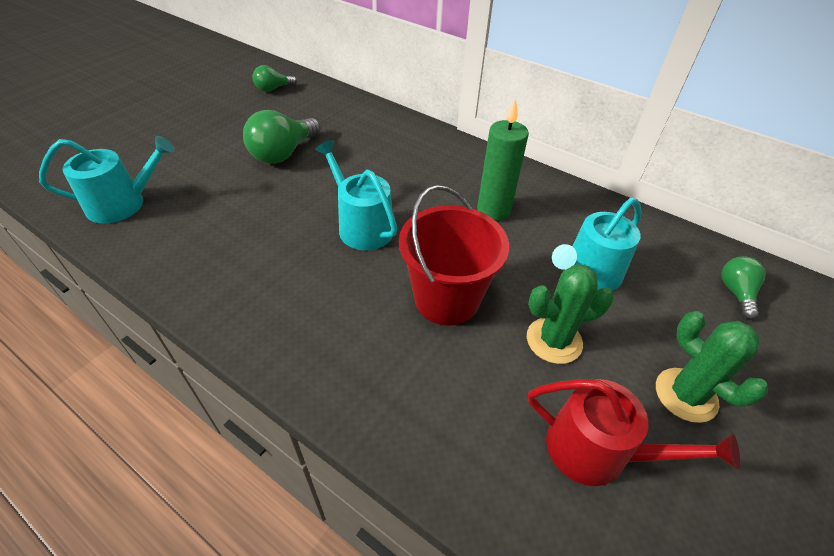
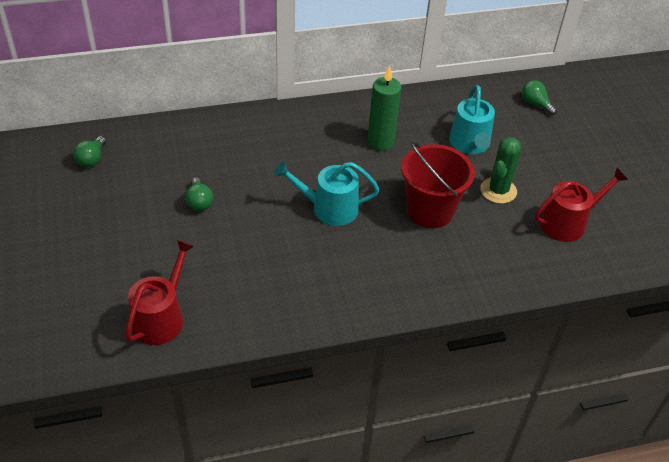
camera: 50 degrees left, 0 degrees up
turquoise watering can [39,136,175,223] -> red watering can [125,240,194,345]
green light bulb [243,110,321,164] -> green light bulb [185,177,213,211], size x0.58
green cactus [656,311,768,423] -> none

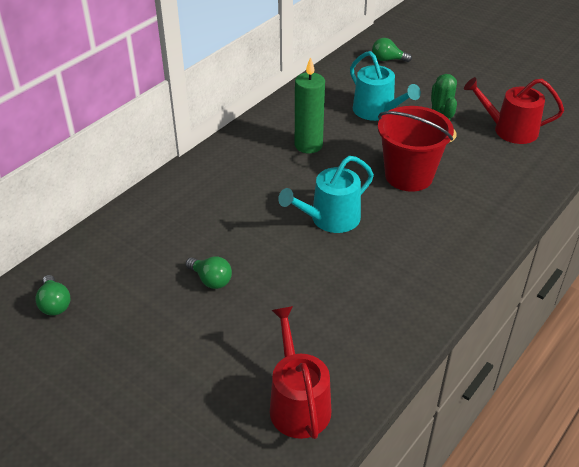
camera: 35 degrees left, 5 degrees down
red watering can [535,168,628,242] -> red watering can turned 105 degrees counterclockwise [464,77,564,144]

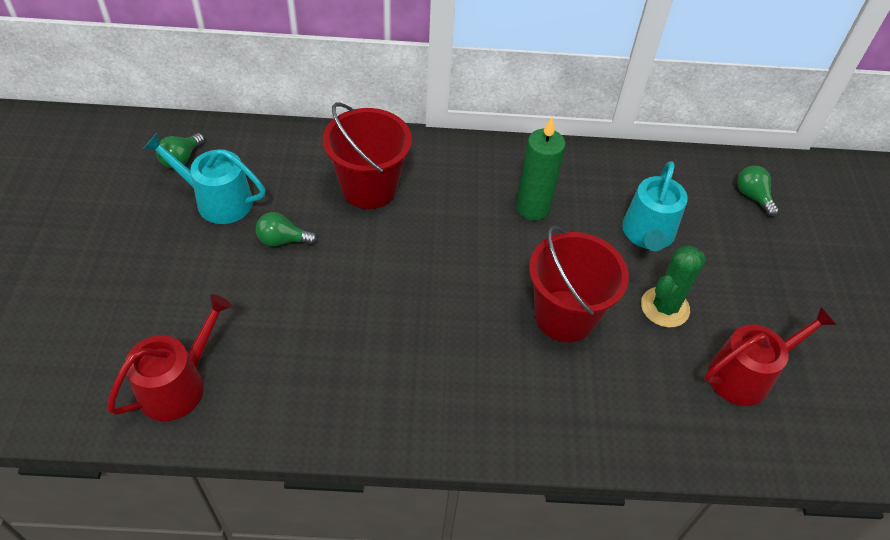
camera: 50 degrees right, 10 degrees up
green light bulb [186,256,232,289] -> green light bulb turned 90 degrees clockwise [256,212,317,246]
turquoise watering can [278,156,374,233] -> turquoise watering can moved to [143,133,265,224]
red watering can [464,77,564,144] -> red watering can turned 90 degrees clockwise [705,306,836,406]
none -> red bucket [323,103,412,209]

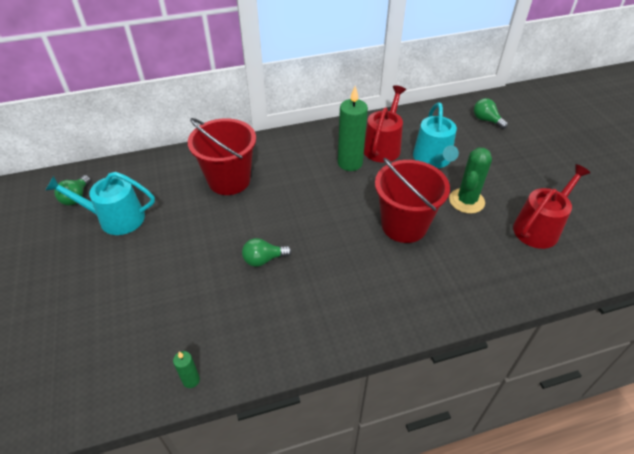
camera: 15 degrees left, 5 degrees down
red watering can [107,294,232,421] -> red watering can moved to [364,85,406,163]
green light bulb [256,212,317,246] -> green light bulb moved to [242,238,292,267]
none -> green candle [173,351,200,388]

